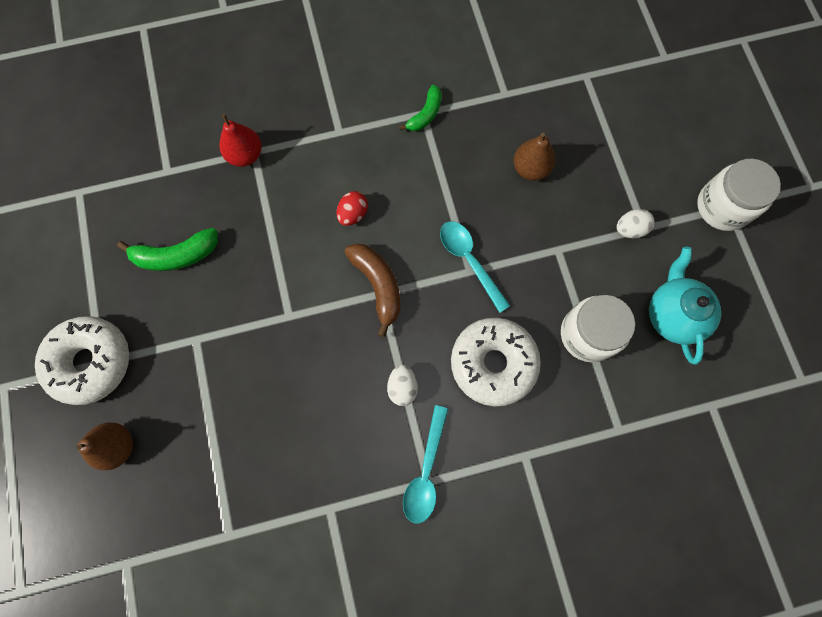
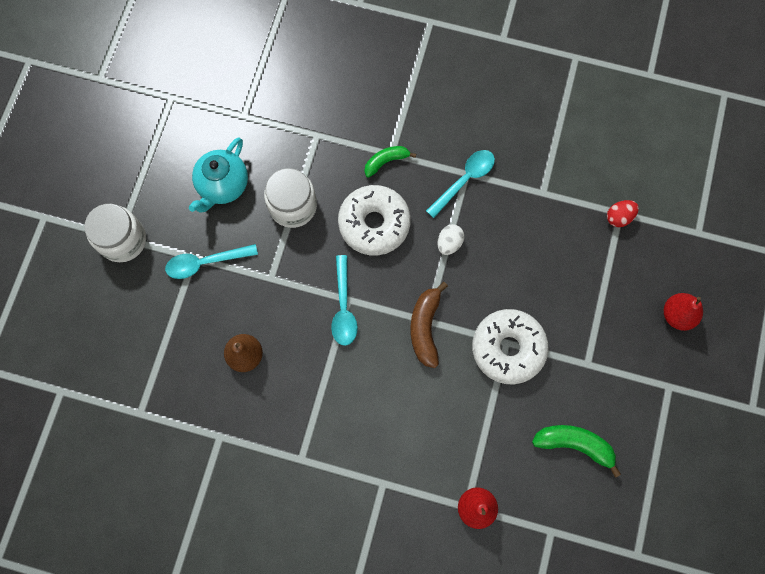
camera: 150 degrees left, 0 degrees up
white donut [35,316,129,405] -> white donut moved to [472,309,548,384]
brown pear [76,423,133,470] -> red pear [664,293,703,331]
red egg [337,191,368,226] -> red egg moved to [607,200,639,227]
green banana [399,85,442,131] -> green banana moved to [364,146,416,178]
white egg [617,209,655,238] -> turquoise spoon [165,244,258,279]

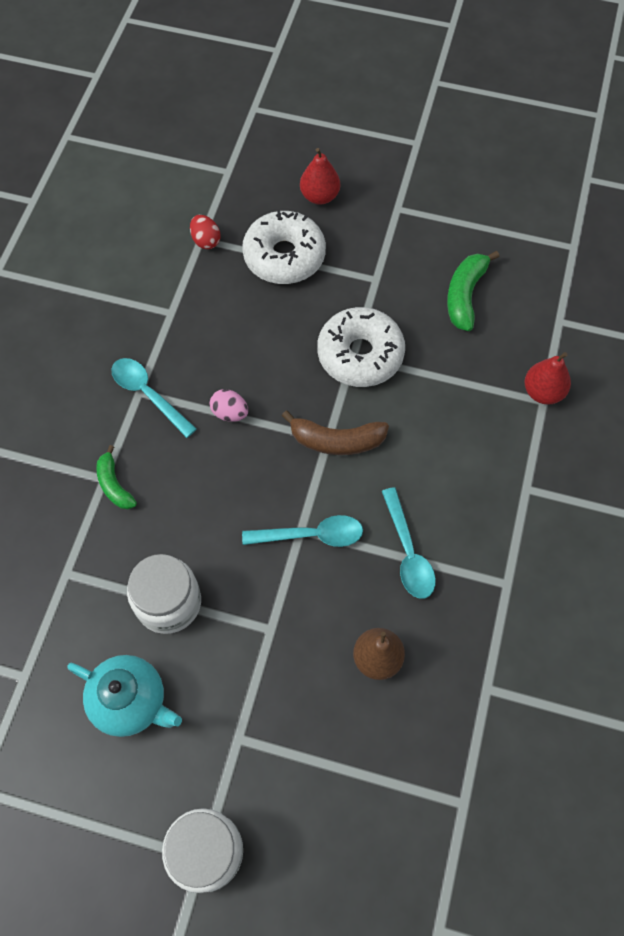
camera: 90 degrees left, 10 degrees down
turquoise spoon [165,244,258,279] -> turquoise spoon moved to [382,487,436,599]
white donut [338,185,411,255] -> white donut moved to [242,210,326,284]
white egg [437,224,464,255] -> pink egg [210,389,248,422]

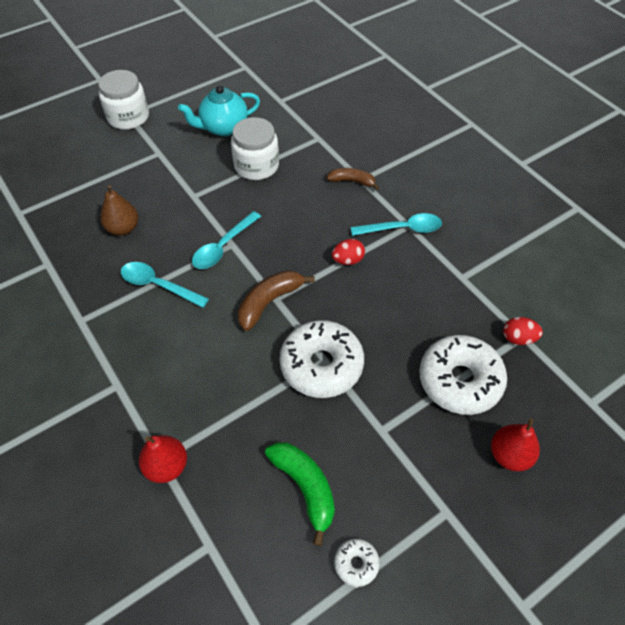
camera: 130 degrees right, 10 degrees down
green banana [96,445,137,509] -> brown banana [327,168,379,190]
pink egg [210,389,248,422] -> red egg [332,239,365,265]
none -> white donut [334,539,380,587]

